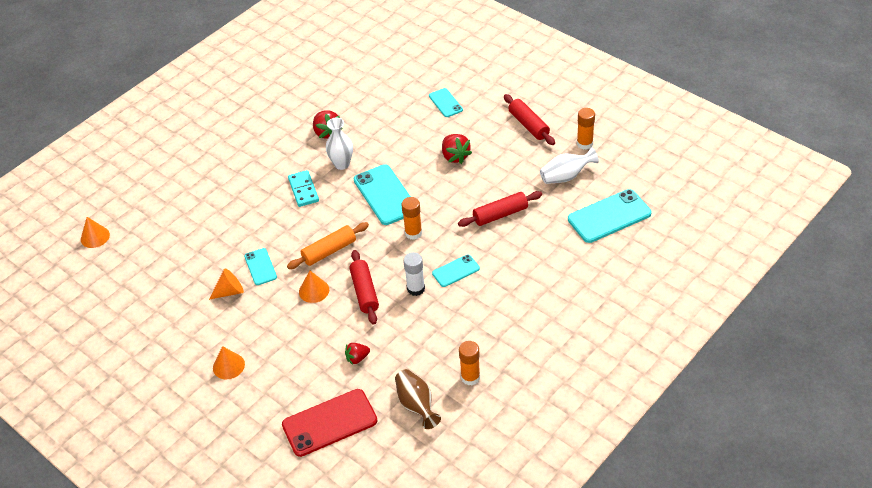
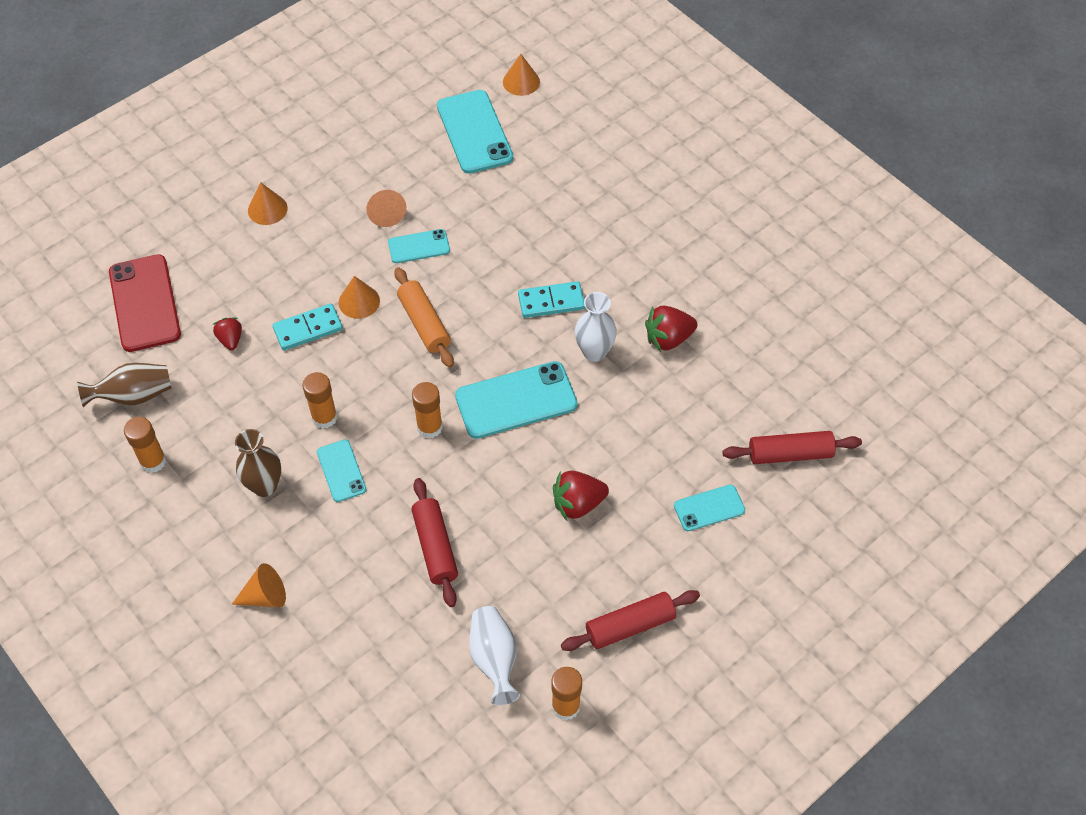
camera: 95 degrees right, 10 degrees up
red rolling pin [349,250,379,325] -> red rolling pin moved to [722,431,862,464]
white glue stick [403,252,425,296] -> orange glue stick [302,372,337,429]
turquoise phone [568,189,652,243] -> turquoise phone moved to [437,90,513,174]
none -> orange cone [232,563,286,607]
none -> brown vase [235,429,281,497]
none -> turquoise domino [272,304,343,350]

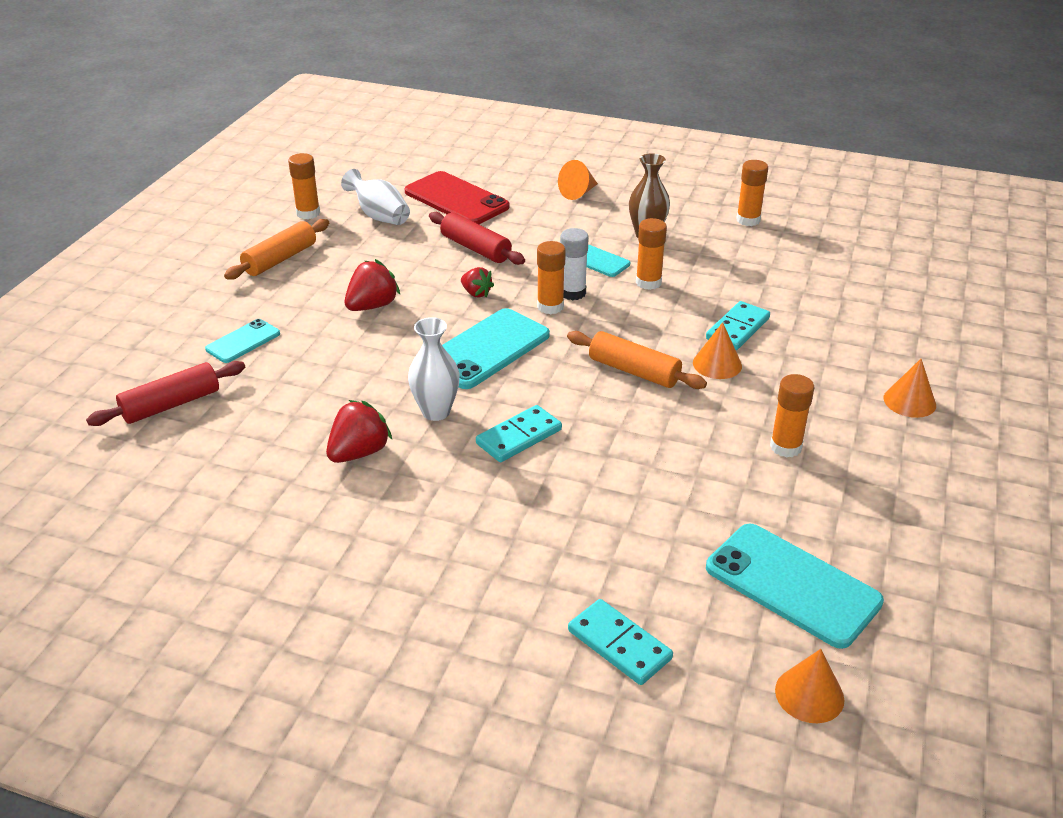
camera: 150 degrees right, 20 degrees down
brown vase [77,363,171,407] -> none
red phone [109,254,181,352] -> red phone moved to [404,171,510,224]
red strawberry [213,317,242,350] -> red strawberry moved to [461,267,494,298]
orange cone [366,190,406,227] -> orange glue stick [770,374,814,458]
turquoise phone [388,229,450,263] -> none
red rolling pin [561,590,700,651] -> orange rolling pin [224,219,329,280]
none -> white glue stick [560,228,589,300]
none -> turquoise domino [568,599,673,685]

